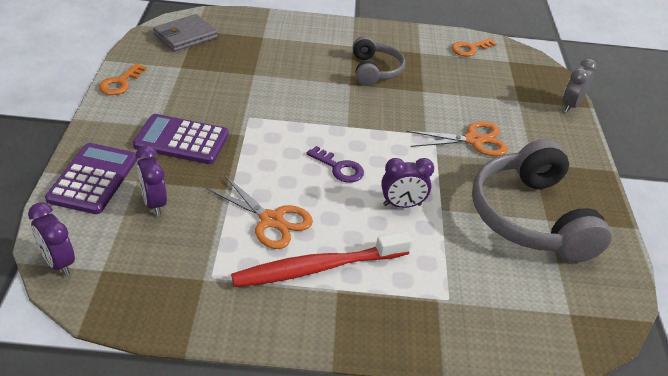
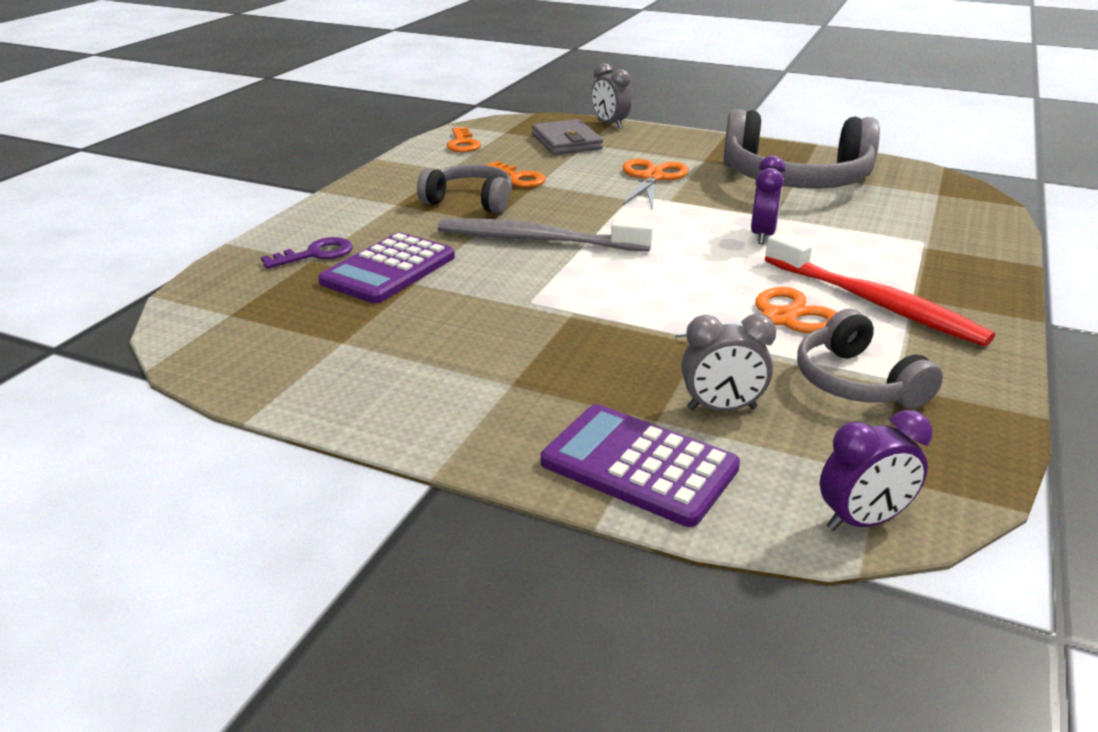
camera: 65 degrees left, 10 degrees down
orange key [99,63,147,95] -> orange key moved to [485,161,546,188]
purple calculator [133,114,229,164] -> purple calculator moved to [318,232,455,303]
purple clock [135,145,167,216] -> grey clock [681,314,776,411]
grey wallet [153,14,218,52] -> grey wallet moved to [532,119,603,155]
red toothbrush [231,231,412,287] -> red toothbrush turned 45 degrees counterclockwise [765,233,995,346]
purple key [307,146,364,183] -> purple key moved to [261,237,353,269]
none -> grey toothbrush [438,218,654,251]
none -> grey headphones [797,309,943,409]

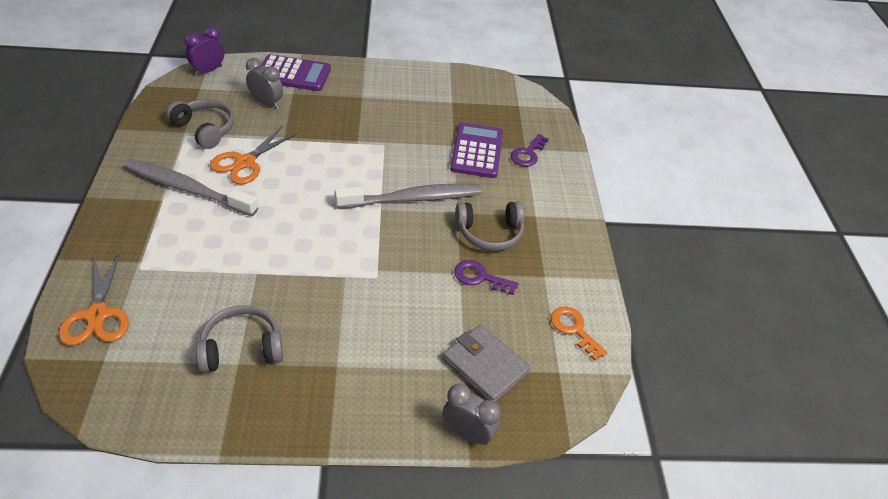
camera: 150 degrees right, 15 degrees up
orange key [485,161,546,188] -> purple key [454,260,519,295]
orange scissors [622,159,689,210] -> orange scissors moved to [59,253,129,346]
grey clock [681,314,776,411] -> grey clock turned 60 degrees clockwise [246,58,283,109]
grey headphones [723,109,880,189] -> grey headphones [196,305,283,373], size x0.56
purple clock [751,156,786,244] -> none
red toothbrush [765,233,995,346] -> grey toothbrush [124,159,258,216]

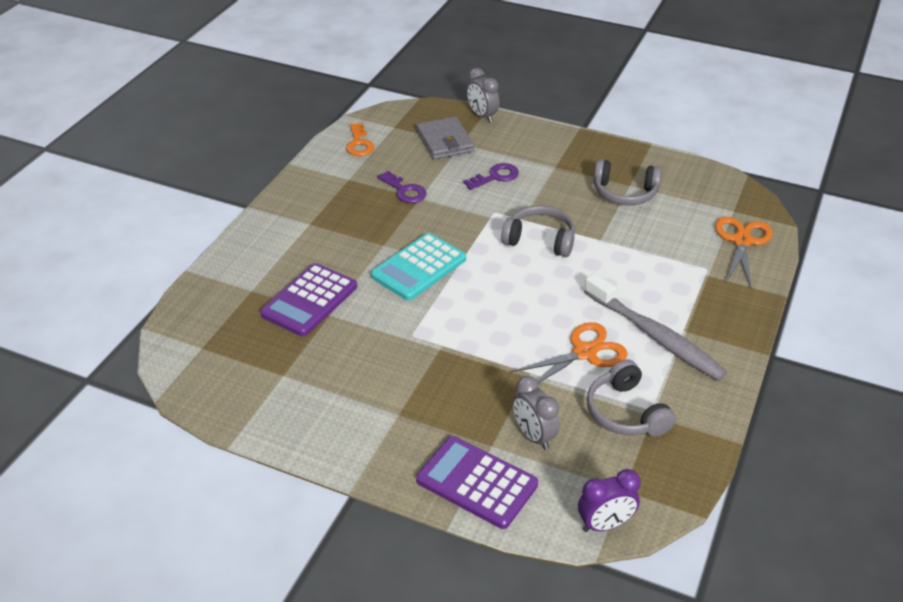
camera: 150 degrees left, 5 degrees down
grey toothbrush [335,183,481,209] -> turquoise calculator [371,233,466,301]
grey headphones [455,201,525,251] -> grey headphones moved to [501,206,575,257]
purple key [511,134,549,167] -> purple key moved to [463,163,519,190]

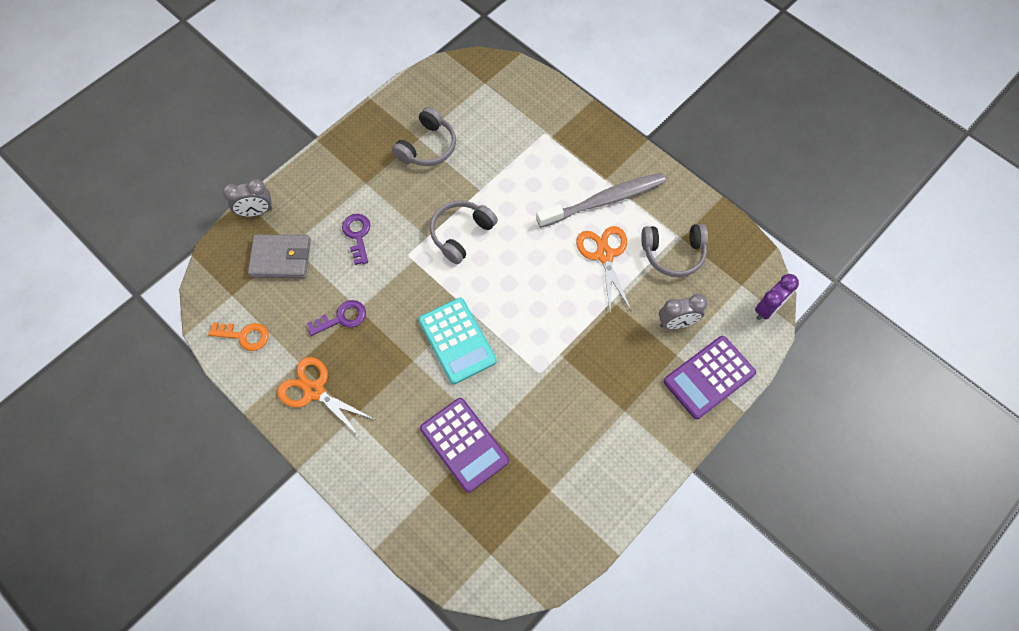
camera: 70 degrees left, 25 degrees up
purple clock [578,469,641,532] -> purple clock turned 45 degrees clockwise [755,274,799,320]
orange scissors [715,217,772,288] -> orange scissors moved to [277,357,376,438]

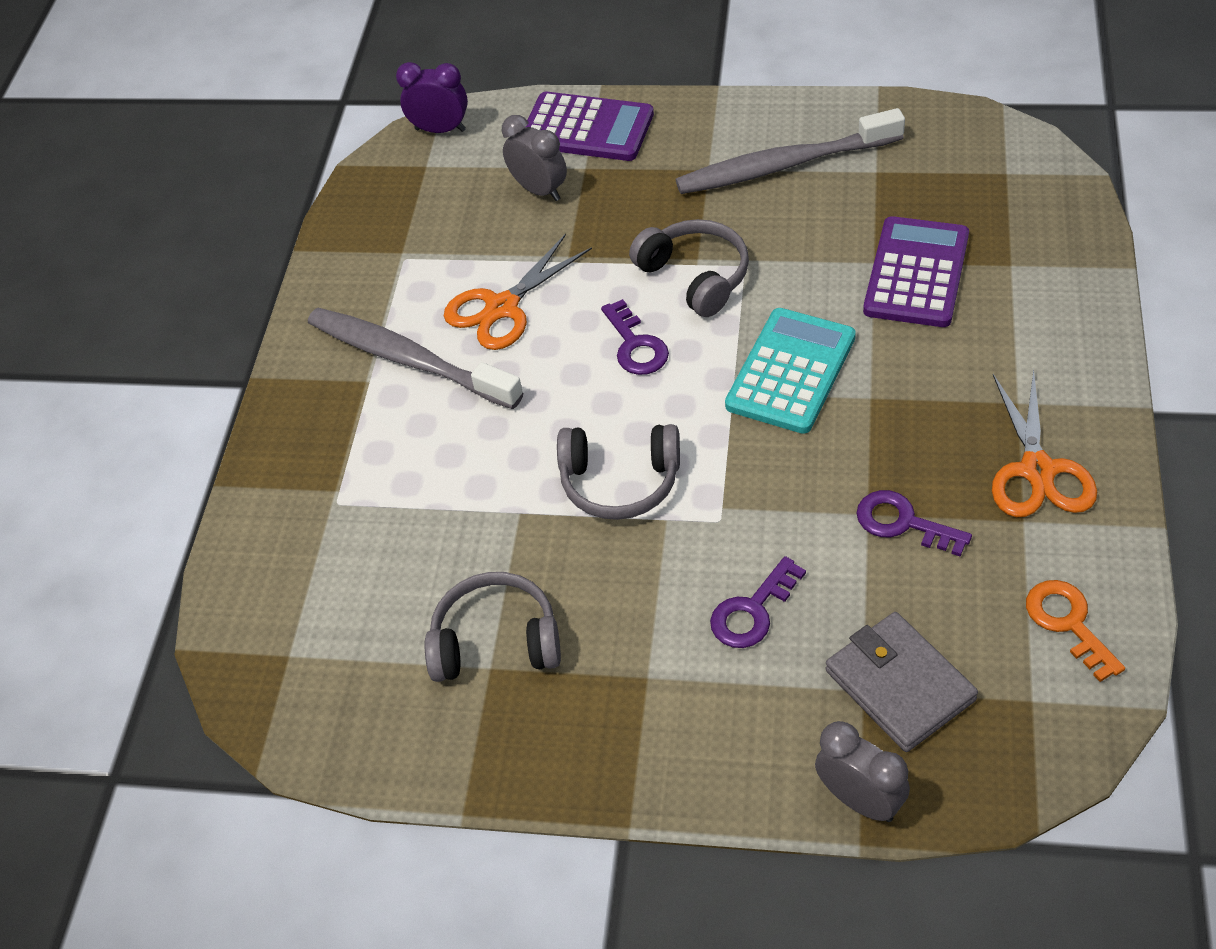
camera: 120 degrees left, 15 degrees down
grey headphones [641,224,708,277] -> grey headphones moved to [629,219,749,317]
none -> purple key [601,299,669,375]
none -> grey toothbrush [676,108,905,194]

